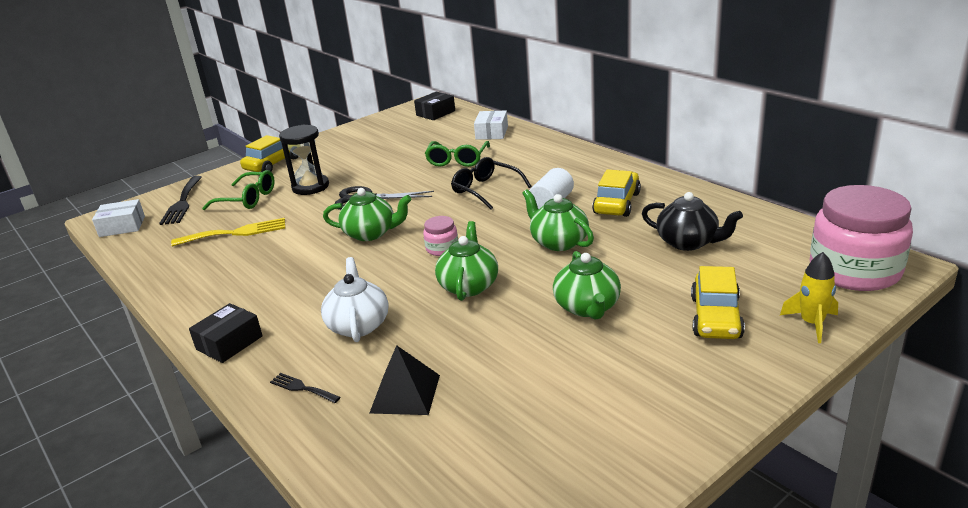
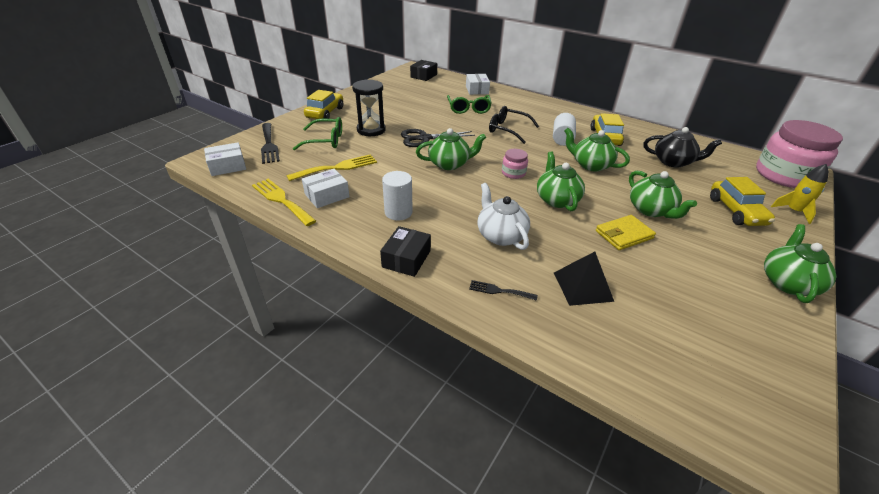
camera: 20 degrees left, 10 degrees up
none -> yellow fork [252,179,316,226]
none -> white box [302,169,350,208]
none -> white cylinder [382,171,413,221]
none -> yellow wallet [596,215,656,250]
none -> green teapot [764,224,837,303]

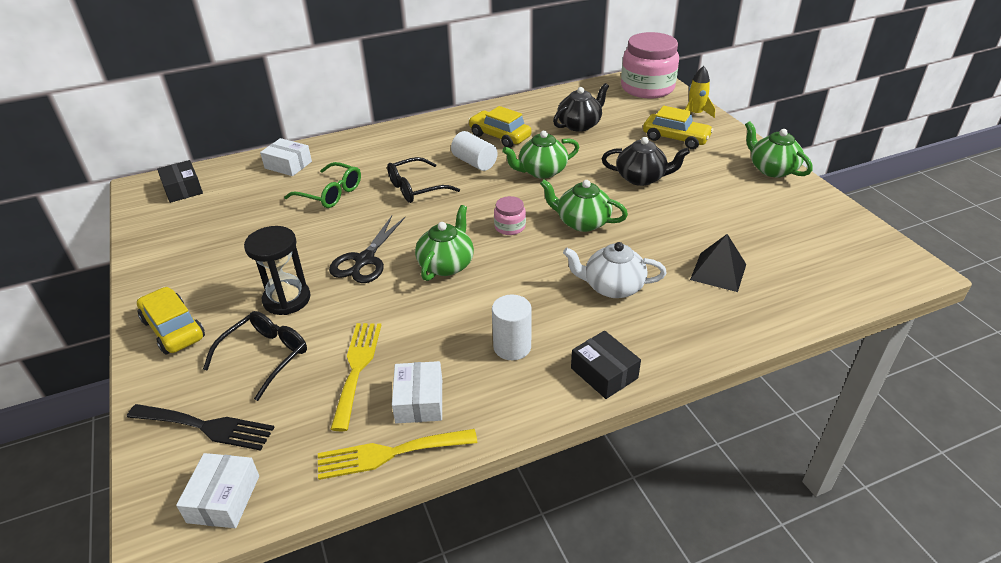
camera: 55 degrees left, 0 degrees up
green glasses [293,117,342,151] -> black glasses [203,311,307,401]
black fork [469,280,538,301] -> none
yellow wallet [596,215,656,250] -> none
green teapot [629,171,697,219] -> black teapot [602,137,690,186]

